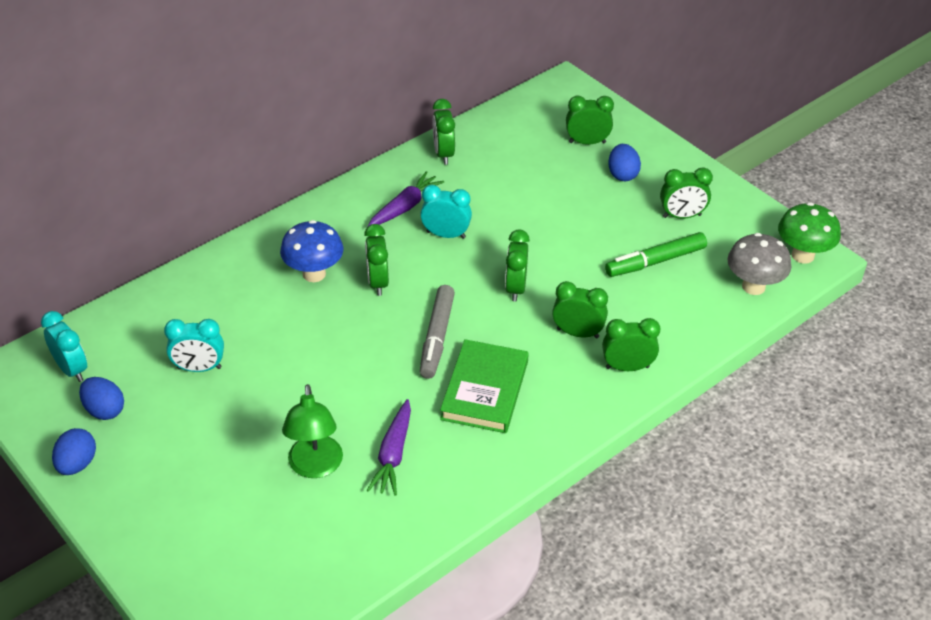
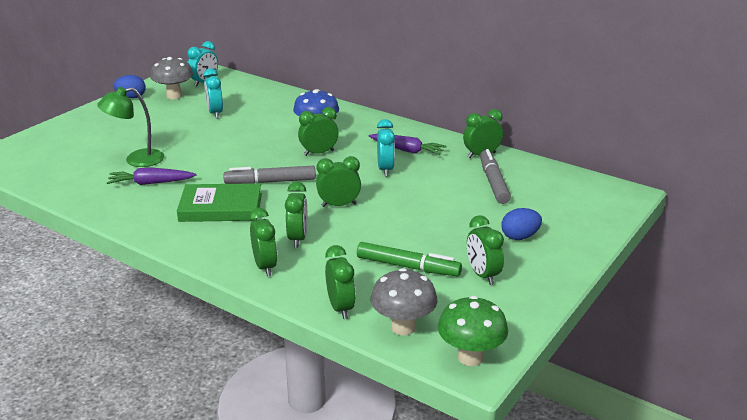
camera: 75 degrees right, 15 degrees down
blue egg [79,377,124,420] -> grey mushroom [150,57,193,99]
green clock [566,96,614,145] -> green clock moved to [325,245,356,319]
green marker [605,232,707,277] -> green marker turned 150 degrees clockwise [357,242,462,276]
none -> grey marker [480,149,511,204]

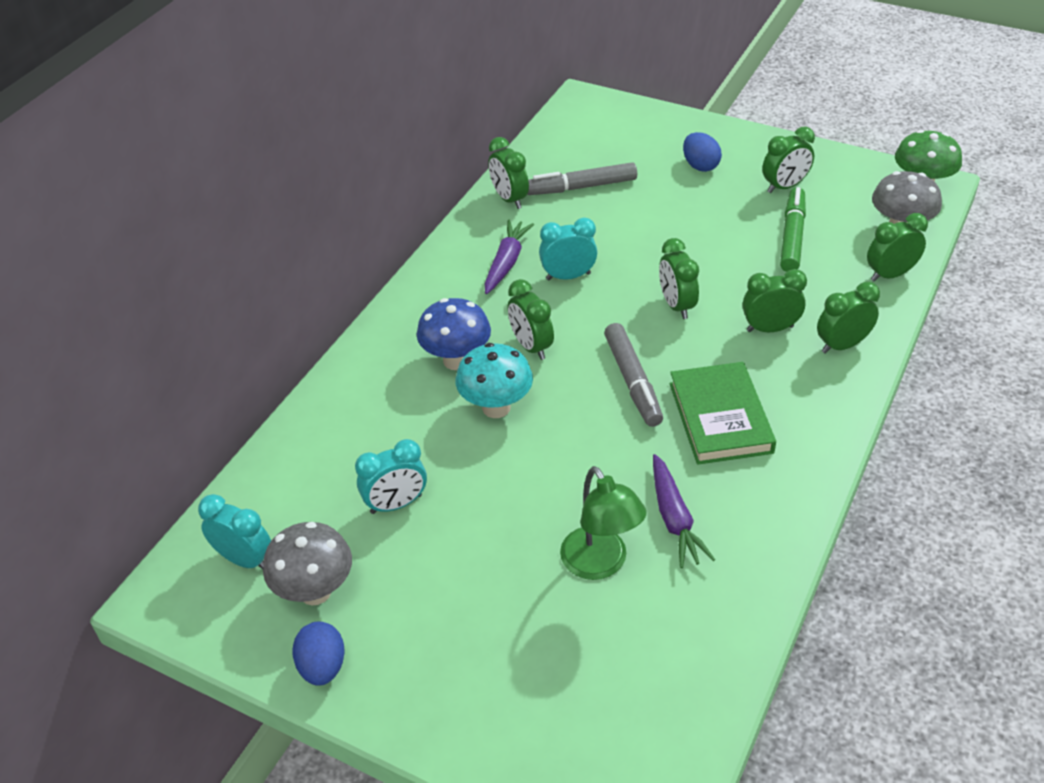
camera: 95 degrees left, 15 degrees up
none -> turquoise mushroom [456,343,533,418]

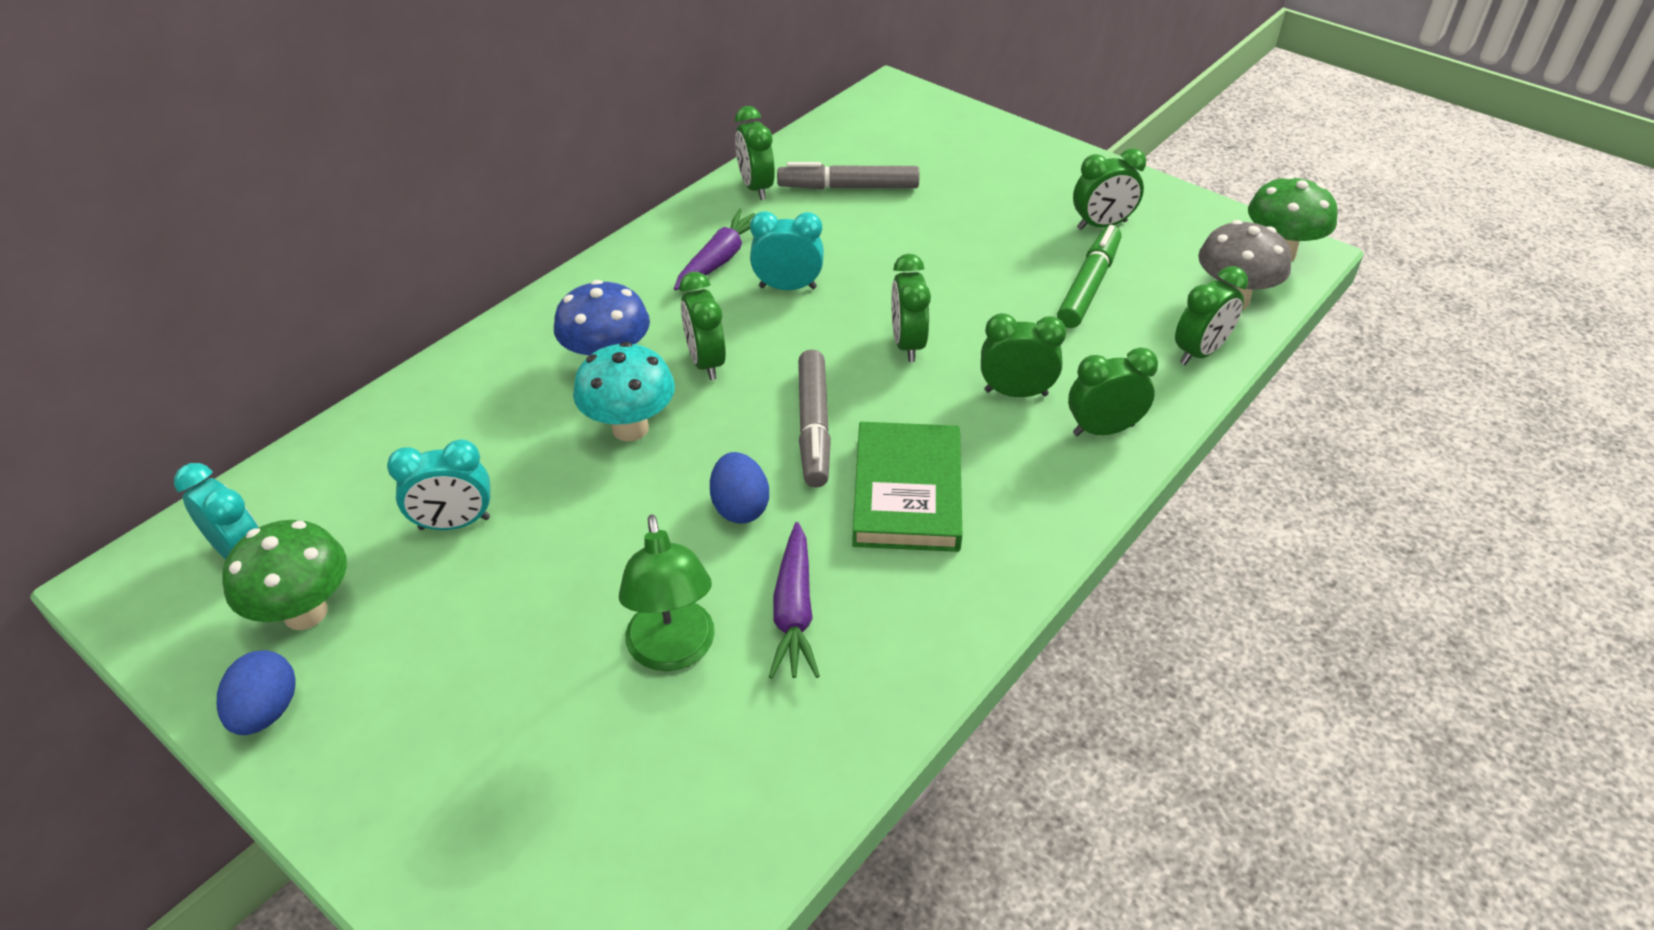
camera: 10 degrees right, 0 degrees up
grey mushroom [263,522,352,605] -> green mushroom [222,520,347,630]
blue egg [683,132,722,172] -> blue egg moved to [710,452,769,524]
green clock [867,213,928,282] -> green clock turned 150 degrees clockwise [1175,266,1248,365]

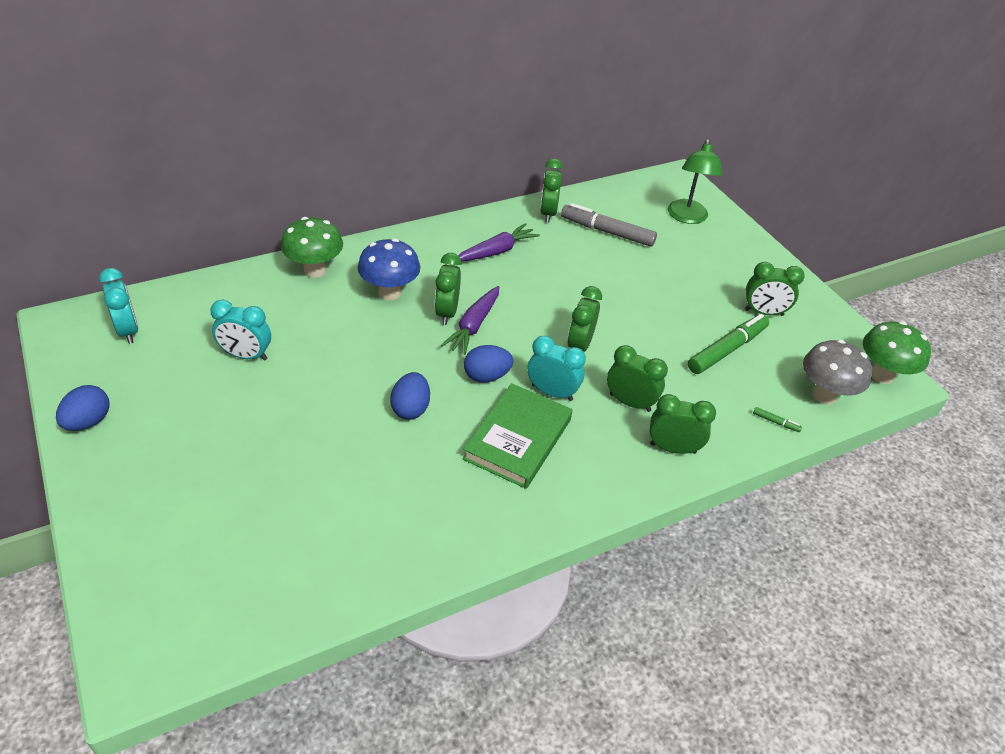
camera: 20 degrees right, 0 degrees up
green mushroom [222,520,347,630] -> green mushroom moved to [281,217,343,278]
turquoise mushroom [573,342,675,442] -> none
green lamp [619,515,715,671] -> green lamp moved to [668,139,723,224]
turquoise clock [750,211,824,290] -> turquoise clock moved to [528,336,586,401]
purple carrot [769,522,820,679] -> purple carrot moved to [441,286,499,355]
grey marker [798,349,831,488] -> blue egg [464,345,513,383]
green clock [1175,266,1248,365] -> green marker [753,407,802,432]

